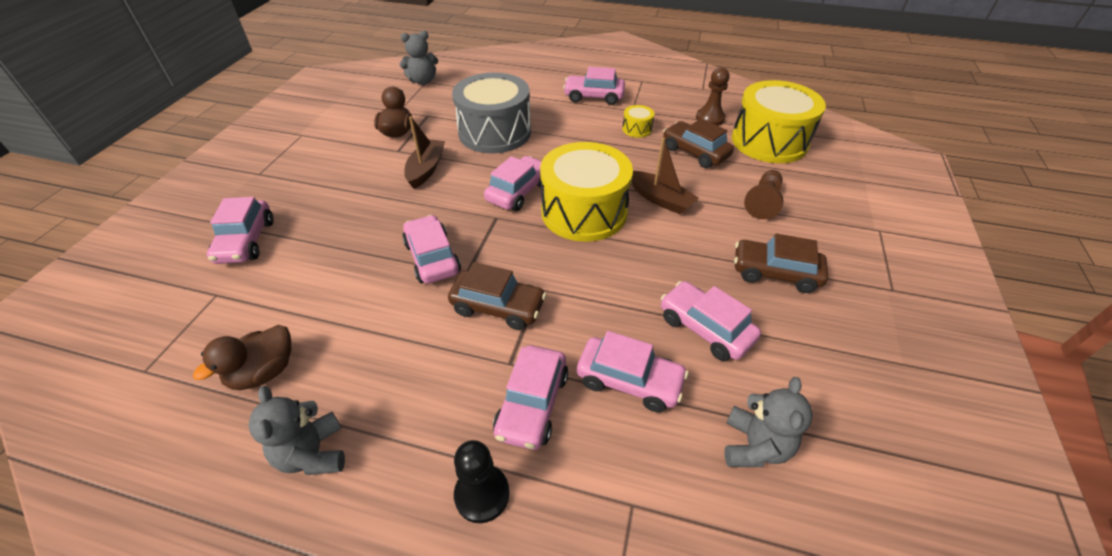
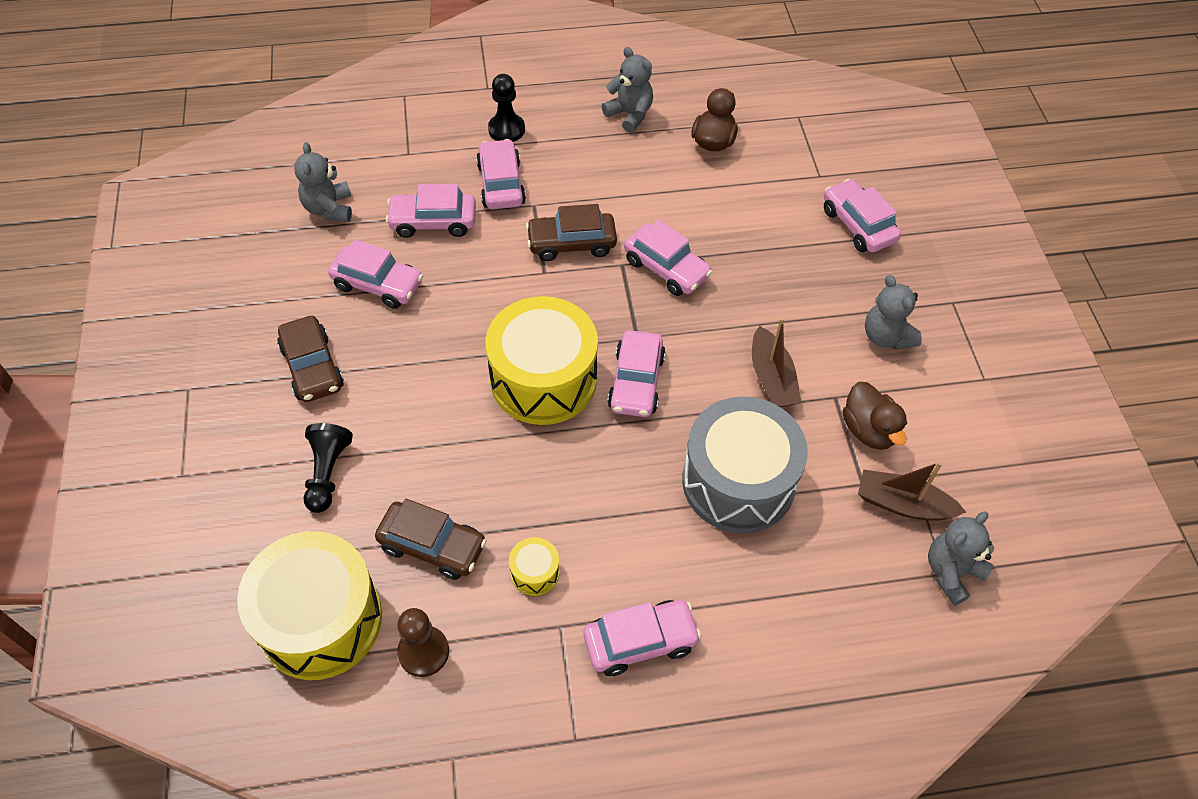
camera: 155 degrees right, 10 degrees up
brown boat [632,137,699,214] -> brown boat moved to [858,461,966,520]
brown car [734,233,828,293] -> brown car turned 75 degrees clockwise [277,316,344,402]
brown pawn [744,170,783,219] -> black pawn [303,423,353,513]
none -> grey teddy bear [865,275,922,350]

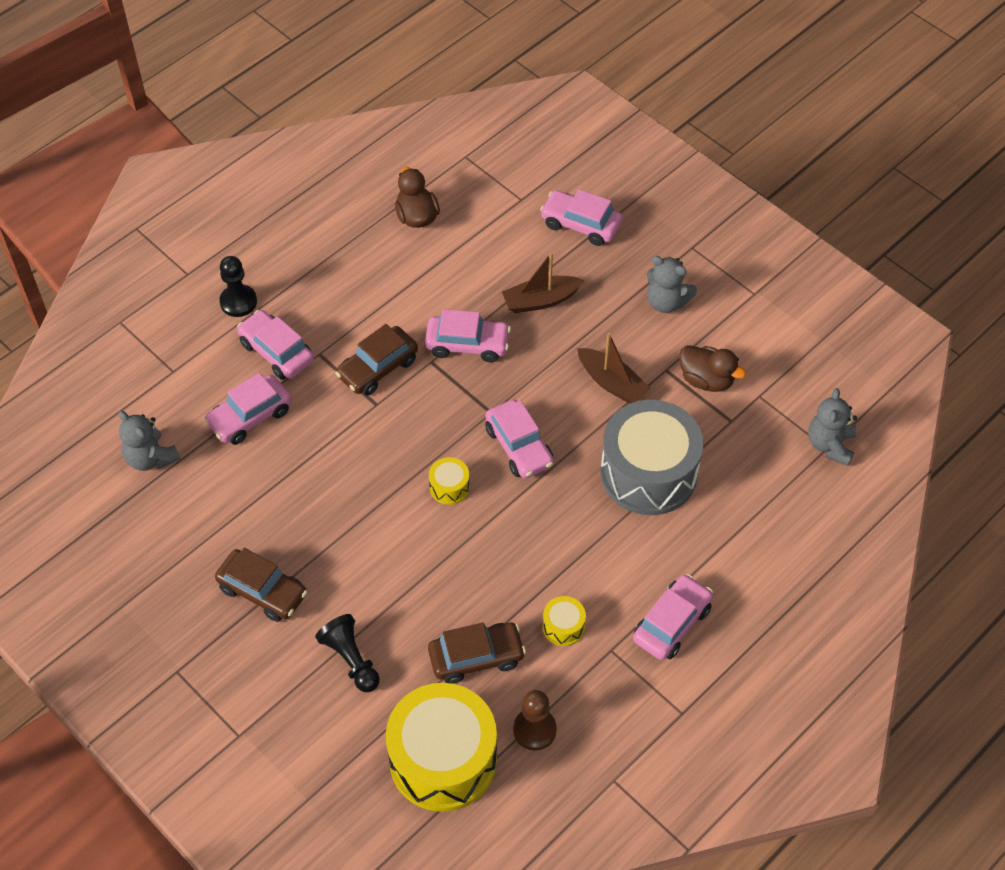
camera: 35 degrees left, 0 degrees up
pink car [328,239,423,309] -> none
yellow drum [486,296,598,425] -> yellow drum [429,457,470,505], size x0.41
grey teddy bear [601,47,653,133] -> none
brown boat [858,461,966,520] -> brown boat moved to [502,252,584,313]

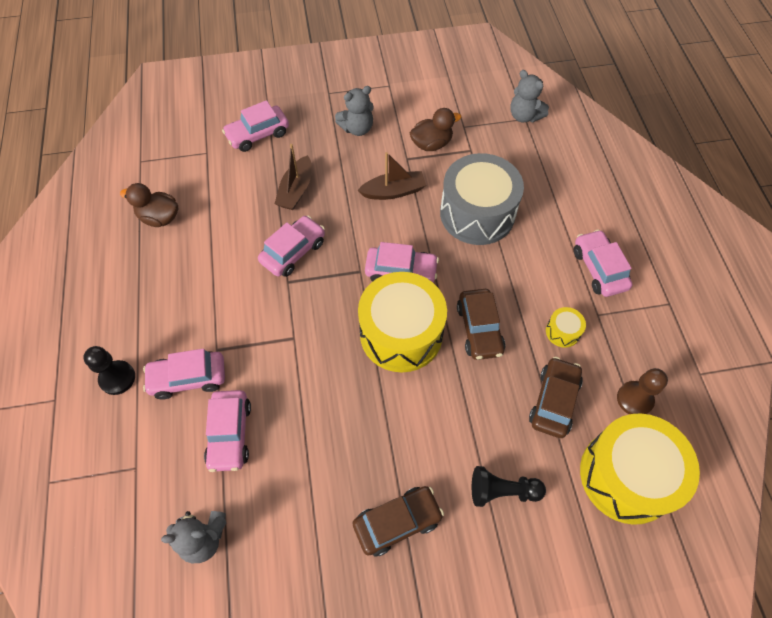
camera: 55 degrees left, 5 degrees up
brown car [335,324,418,396] -> brown car moved to [457,289,505,360]
yellow drum [429,457,470,505] -> yellow drum [358,272,447,372], size x2.43

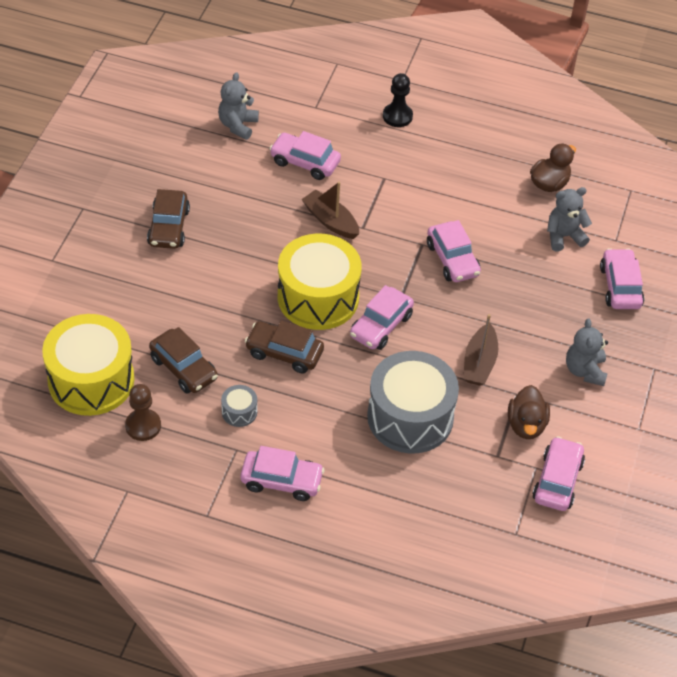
camera: 115 degrees right, 10 degrees down
pink car [143,349,225,400] -> pink car moved to [532,436,585,511]
brown boat [275,144,312,210] -> brown boat moved to [301,182,359,239]
black pawn [472,466,546,507] -> none
grey teddy bear [510,70,549,123] -> grey teddy bear moved to [547,187,592,251]
yellow drum [546,307,586,348] -> grey drum [221,385,257,427]

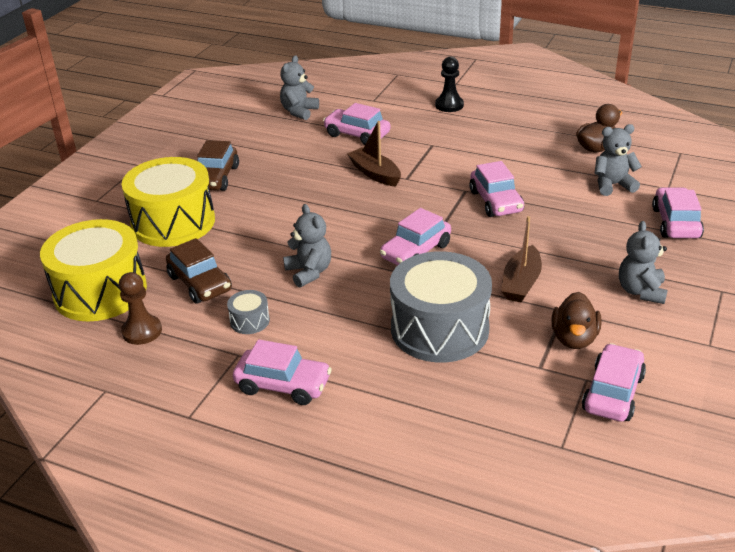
camera: 10 degrees right, 15 degrees down
brown car [245,320,324,374] -> grey teddy bear [283,204,331,288]
yellow drum [278,234,362,330] -> yellow drum moved to [122,157,215,247]

